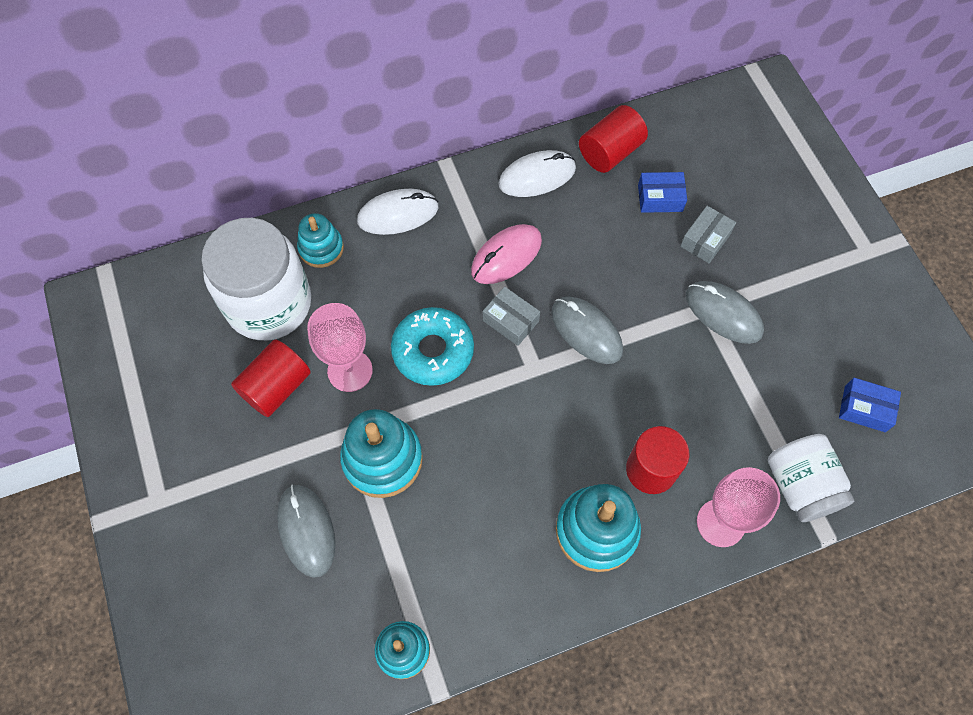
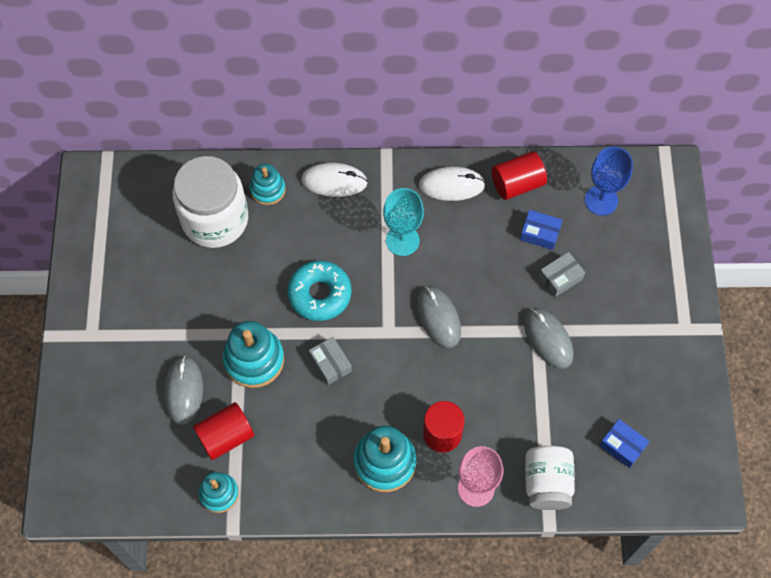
camera: 20 degrees right, 0 degrees up
red cylinder [231,339,311,417] -> red cylinder moved to [193,402,254,460]
pink goblet [307,303,373,392] -> none
pink mouse [471,224,542,284] -> turquoise goblet [383,188,424,256]
grey box [483,286,540,346] -> grey box moved to [309,337,352,385]
none -> blue goblet [585,146,633,216]

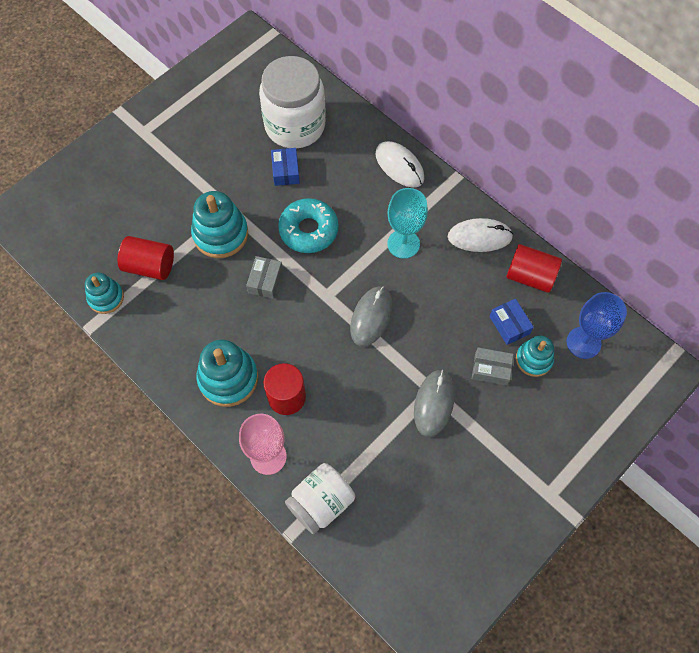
camera: 45 degrees right, 0 degrees up
grey mouse [164,356,203,425] -> none
turquoise stacking toy [250,164,286,205] -> turquoise stacking toy moved to [516,335,554,377]
white mouse [419,166,486,201] -> white mouse turned 45 degrees counterclockwise [448,218,513,252]
blue box [599,419,650,468] -> blue box moved to [271,148,300,186]

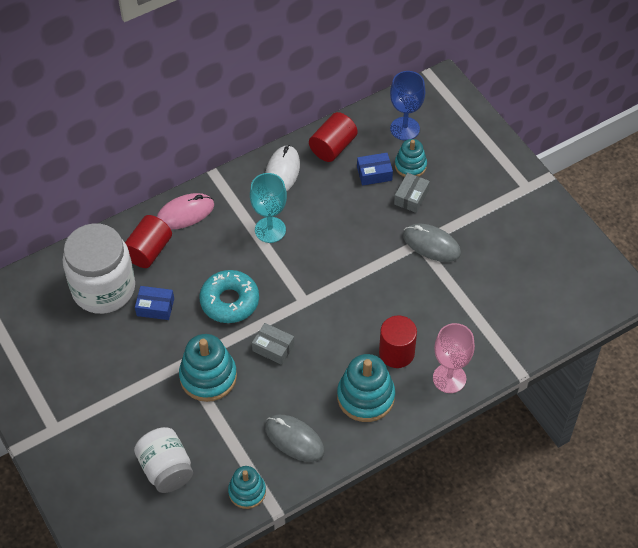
camera: 75 degrees left, 10 degrees down
red cylinder [118,236,174,280] -> red cylinder moved to [125,215,172,268]
white jar [285,463,355,534] -> white jar moved to [134,427,193,493]
grey mouse [350,286,392,347] -> grey mouse moved to [265,415,324,462]
white mouse [375,141,424,187] -> pink mouse [157,193,214,229]

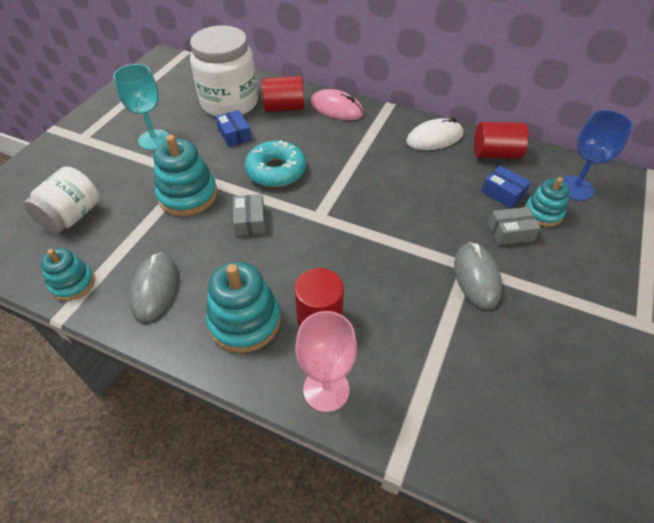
camera: 55 degrees right, 5 degrees down
turquoise goblet [250,173,287,243] -> turquoise goblet moved to [113,64,169,150]

